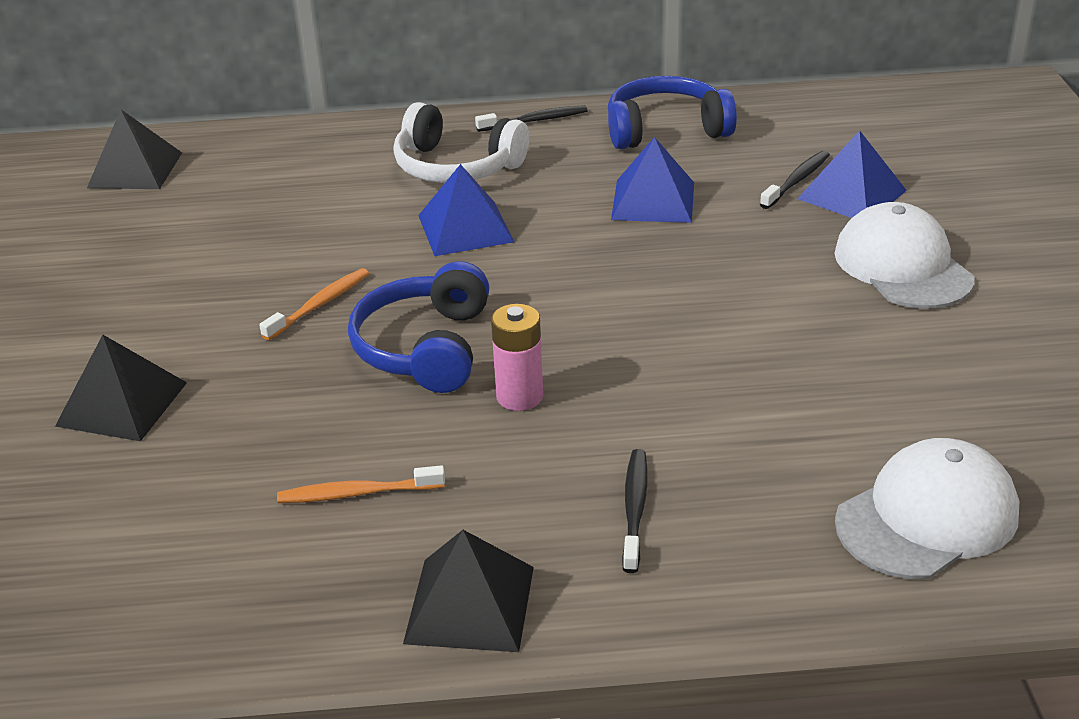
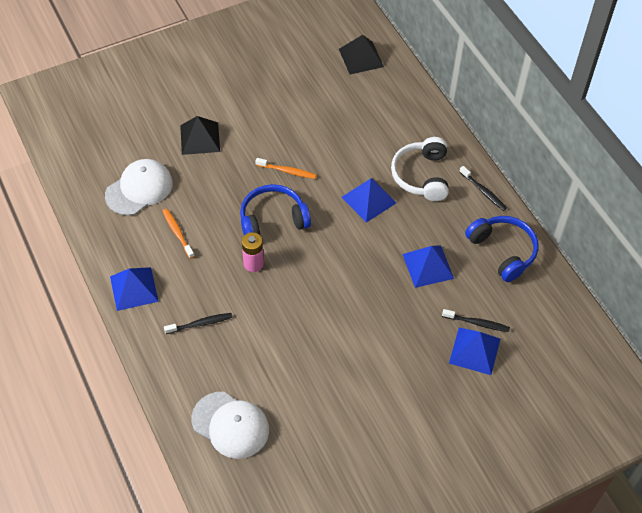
camera: 65 degrees right, 20 degrees up
black pyramid [403,530,534,652] -> blue pyramid [110,267,159,311]
white cap [834,202,975,309] -> white cap moved to [105,159,173,216]

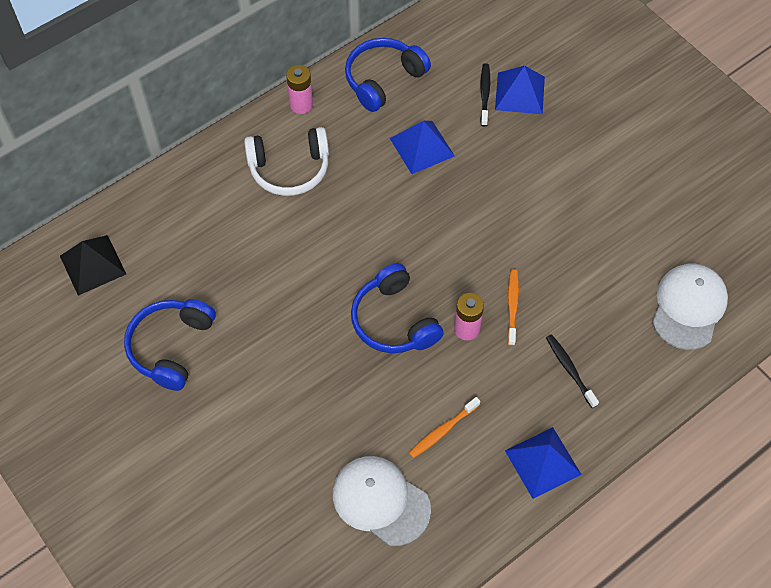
camera: 100 degrees left, 5 degrees up
black pyramid [180,116,220,155] -> none
orange toothbrush [255,158,316,179] -> orange toothbrush moved to [507,269,519,346]
blue pyramid [342,178,396,223] -> none
black toothbrush [460,166,507,211] -> pink battery [286,65,313,114]
none -> blue headphones [124,299,216,391]

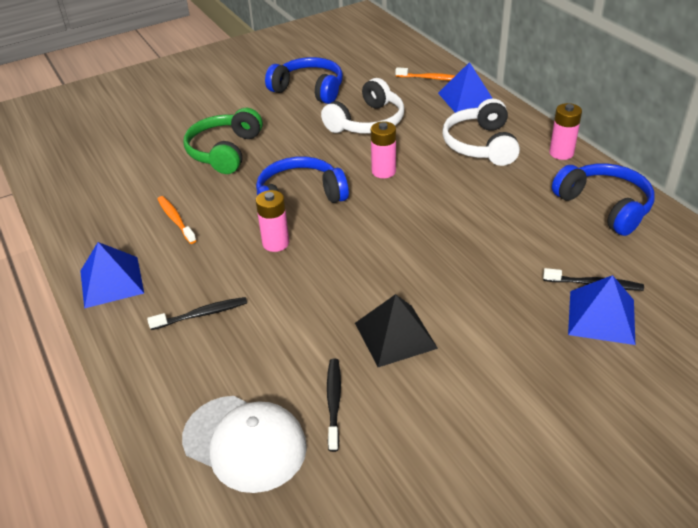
camera: 100 degrees right, 20 degrees down
black pyramid [60,235,126,296] -> black pyramid moved to [355,294,438,367]
white cap [333,456,431,546] -> none
blue pyramid [390,121,455,174] -> blue pyramid moved to [438,62,493,113]
orange toothbrush [507,269,519,346] -> orange toothbrush moved to [395,67,456,81]
none -> green headphones [184,108,263,174]
none -> white headphones [321,78,404,134]
none -> black toothbrush [327,358,341,452]
none -> pink battery [371,121,396,178]

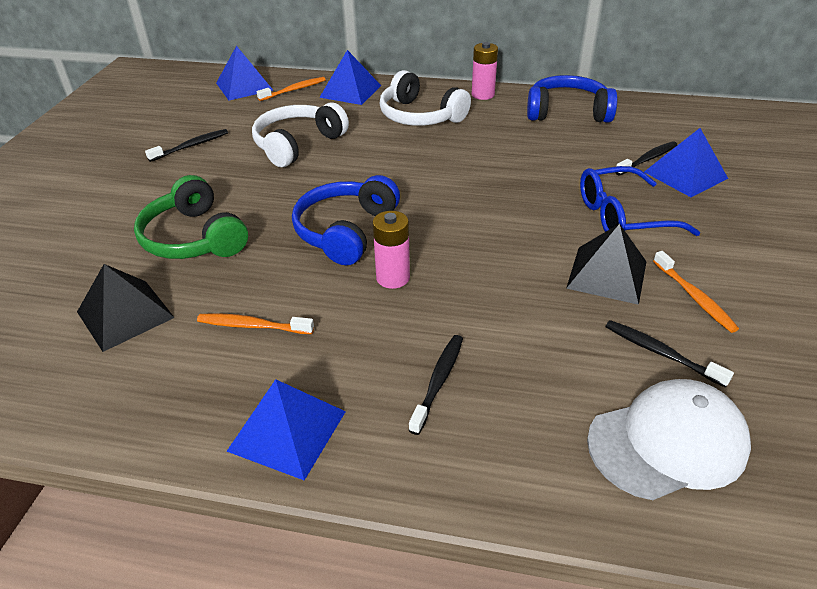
camera: 50 degrees left, 0 degrees up
blue headphones [265,57,343,104] -> black toothbrush [145,129,228,162]
white headphones [321,78,404,134] -> white headphones turned 135 degrees counterclockwise [252,103,349,167]
pink battery [371,121,396,178] -> none
none -> black pyramid [77,264,175,352]
none -> blue pyramid [216,46,273,100]
none -> blue glasses [580,166,701,236]
none -> orange toothbrush [653,251,739,333]

